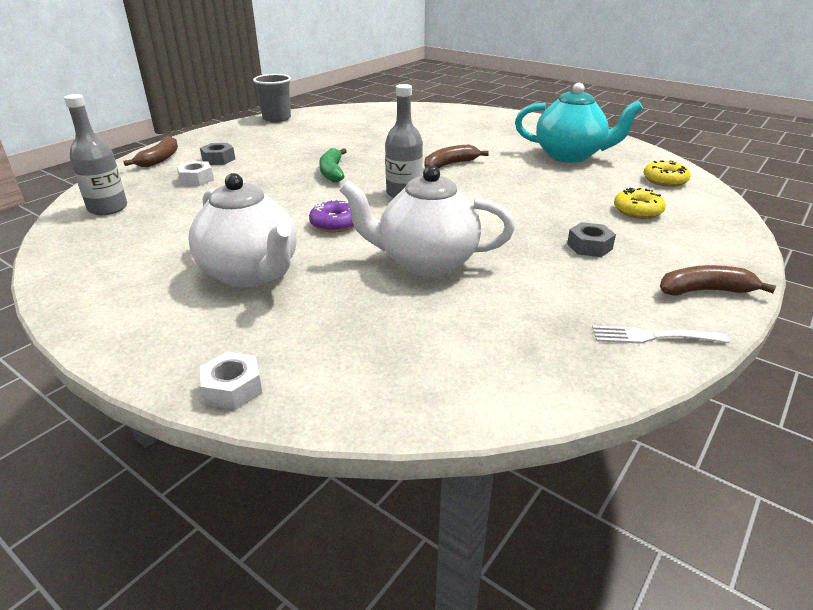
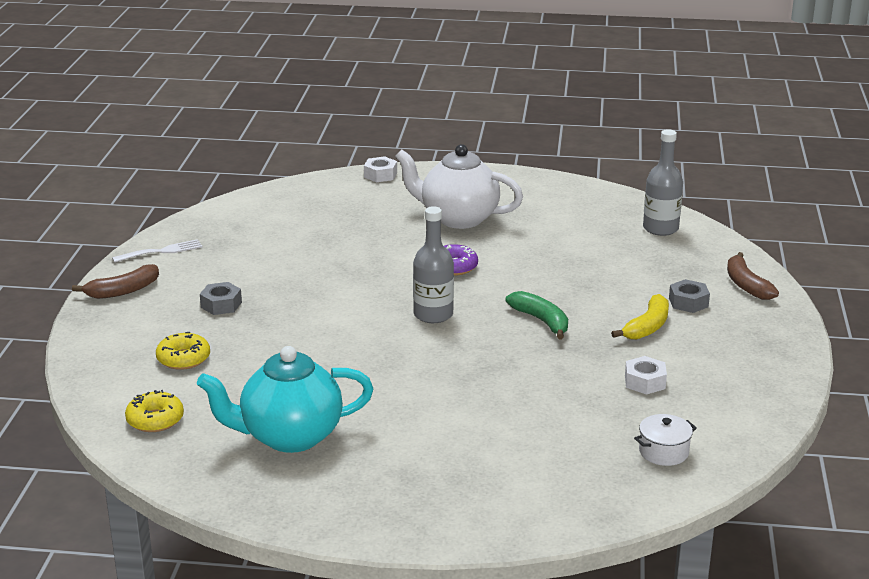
camera: 150 degrees right, 5 degrees down
white nut [177,161,214,186] -> white nut moved to [625,356,667,395]
grey cup [253,74,291,122] -> none
white teapot [339,165,515,277] -> none
brown banana [425,145,489,169] -> none
none -> yellow banana [611,294,669,340]
none -> white pot [634,414,697,466]

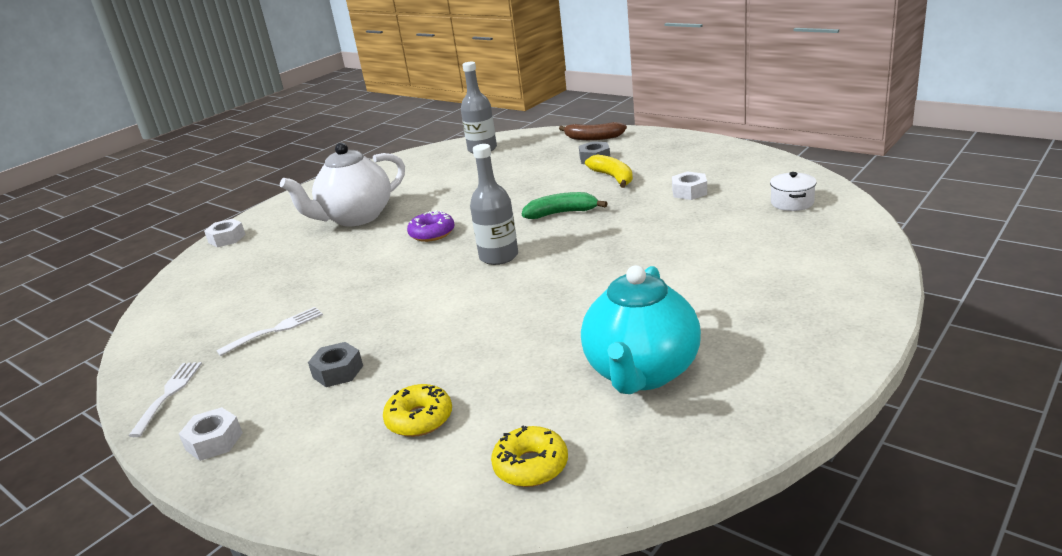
camera: 55 degrees left, 0 degrees up
brown banana [72,264,159,299] -> white nut [179,407,243,461]
none -> white fork [216,307,323,356]

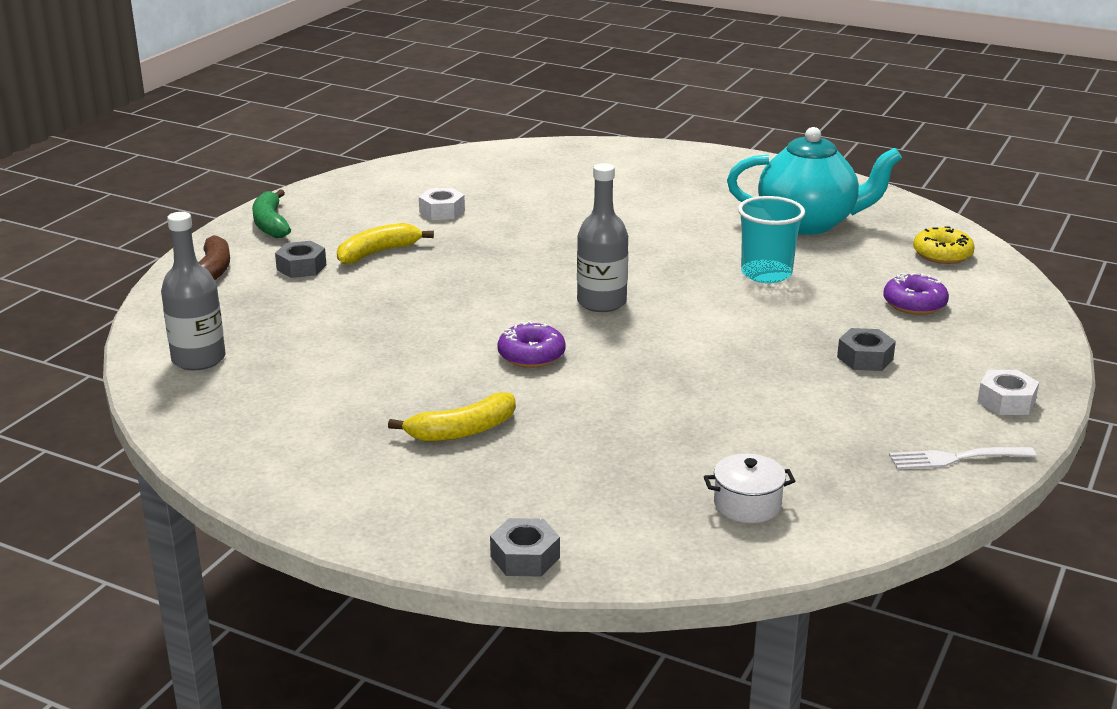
camera: 105 degrees left, 0 degrees up
white nut [204,219,246,247] -> grey nut [490,518,560,577]
white fork [216,307,323,356] -> none
white teapot [280,143,405,226] -> yellow banana [388,392,516,442]
yellow donut [383,384,452,437] -> purple donut [883,273,949,315]
green banana [522,192,607,219] -> green banana moved to [252,189,291,238]
white pot [770,172,817,211] -> white pot moved to [704,454,795,523]
none -> turquoise cup [738,196,805,283]

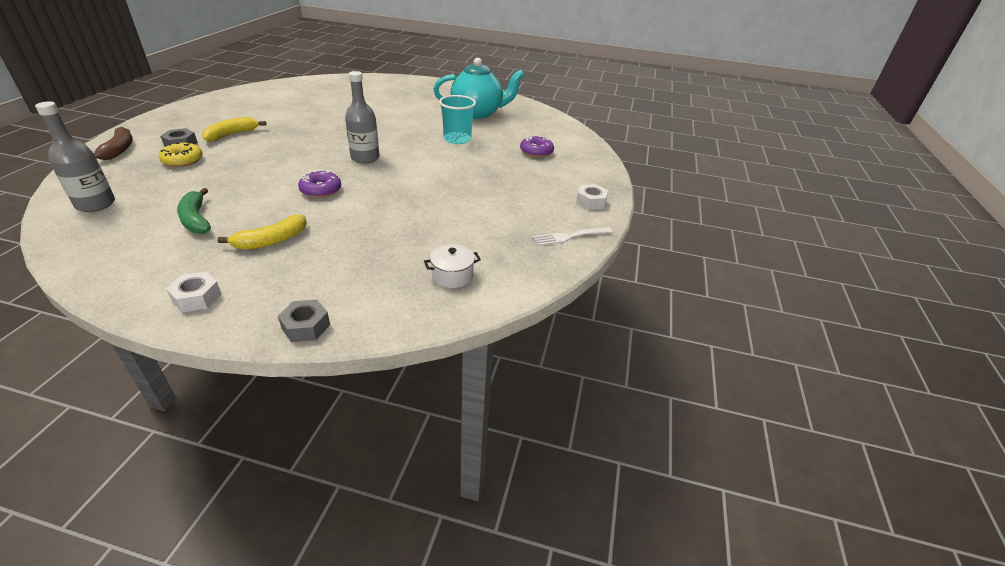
camera: 15 degrees left, 10 degrees up
green banana [252,189,291,238] -> green banana moved to [177,188,211,234]
white nut [419,188,465,220] -> white nut moved to [166,272,222,312]
grey nut [837,328,896,371] -> none
yellow donut [913,226,975,264] -> yellow donut moved to [158,142,203,167]

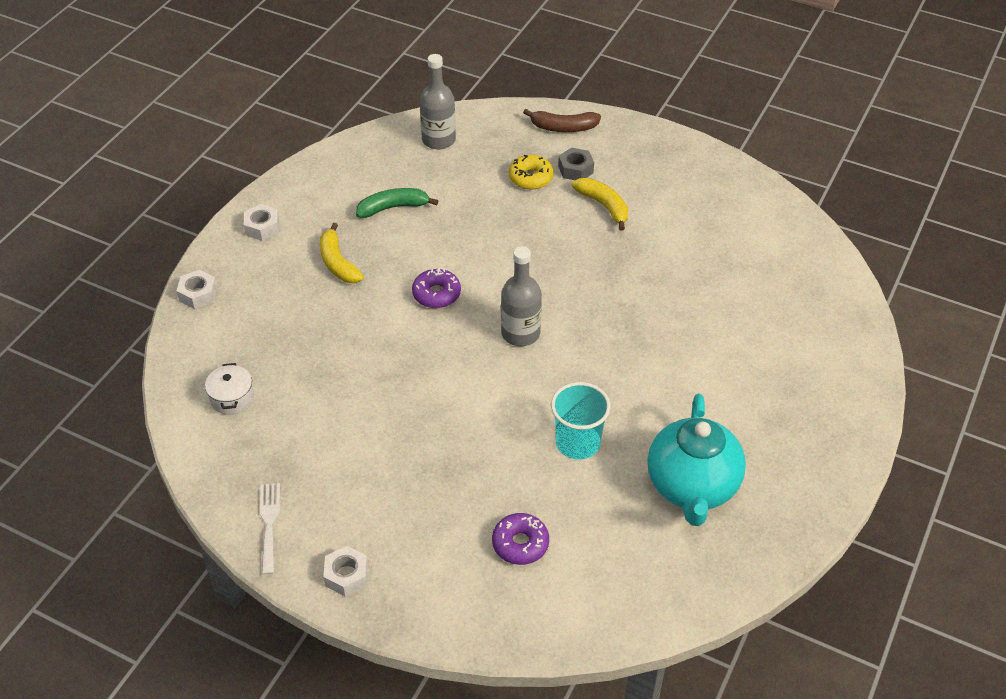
camera: 105 degrees right, 10 degrees up
grey nut [278,300,330,342] -> white nut [177,270,217,309]

